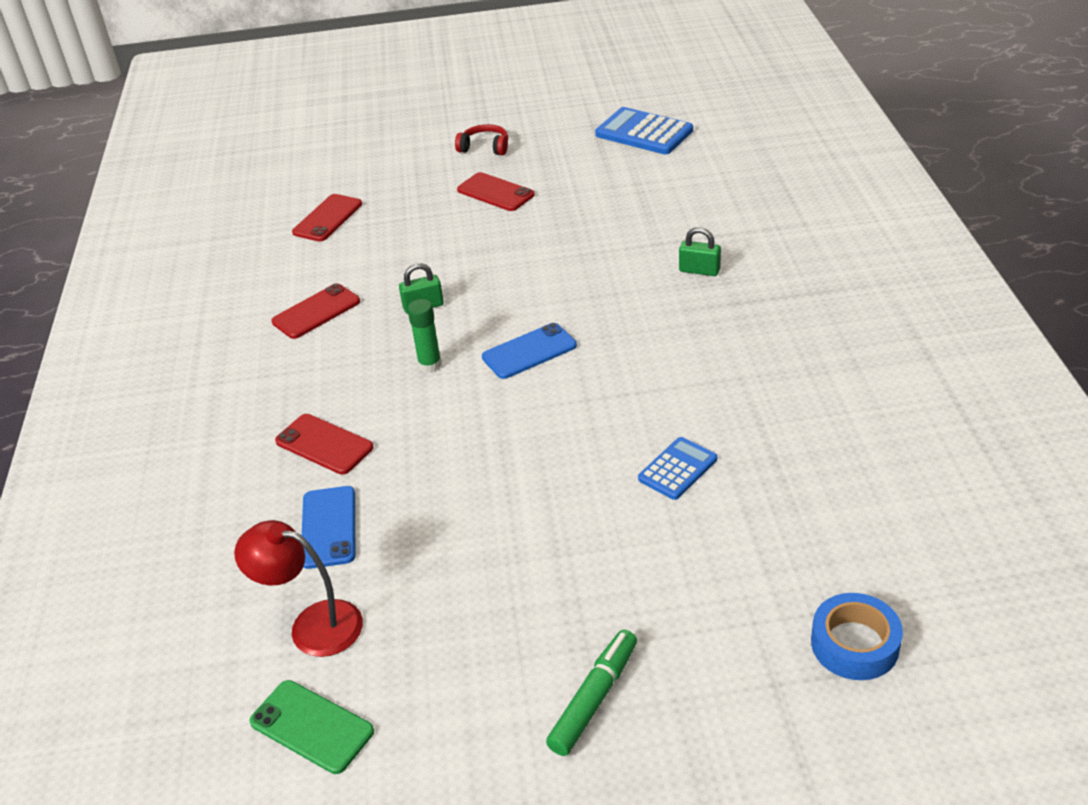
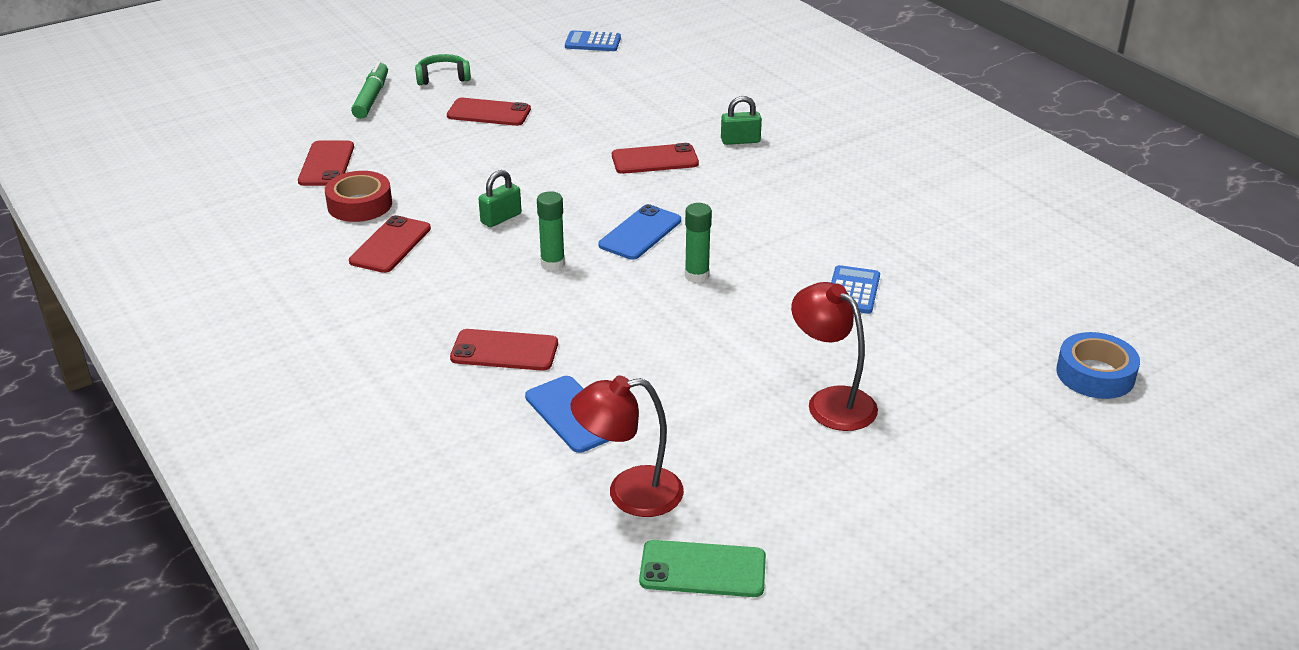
camera: 30 degrees left, 5 degrees down
red headphones [455,124,508,155] -> green headphones [415,54,471,85]
green marker [546,630,637,756] -> green marker moved to [351,61,388,119]
blue calculator [595,107,693,154] -> blue calculator [565,30,621,51], size x0.61
none -> red tape [325,171,392,222]
none -> red phone [612,143,699,174]
none -> green glue stick [685,203,712,283]
none -> red lamp [791,282,878,431]

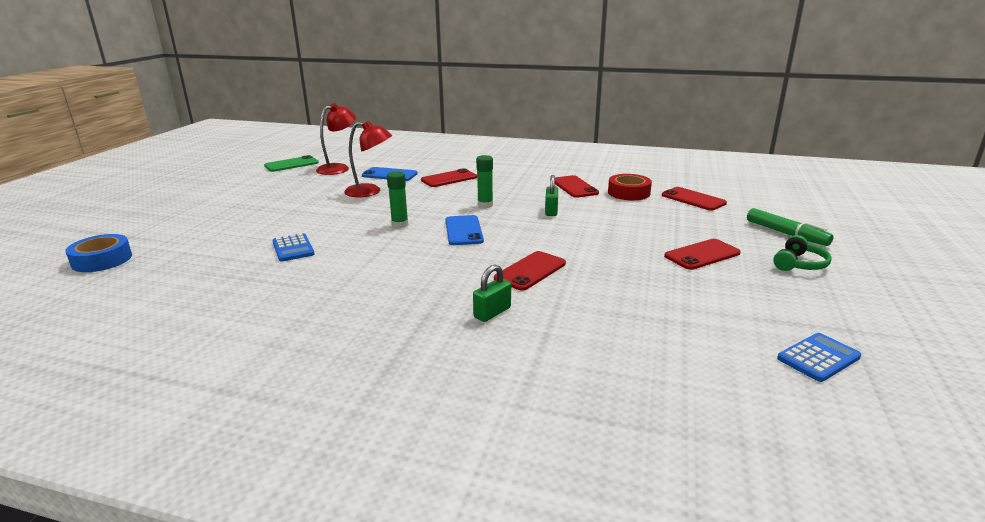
camera: 140 degrees right, 10 degrees down
red lamp [791,282,878,431] -> red lamp moved to [344,121,392,197]

